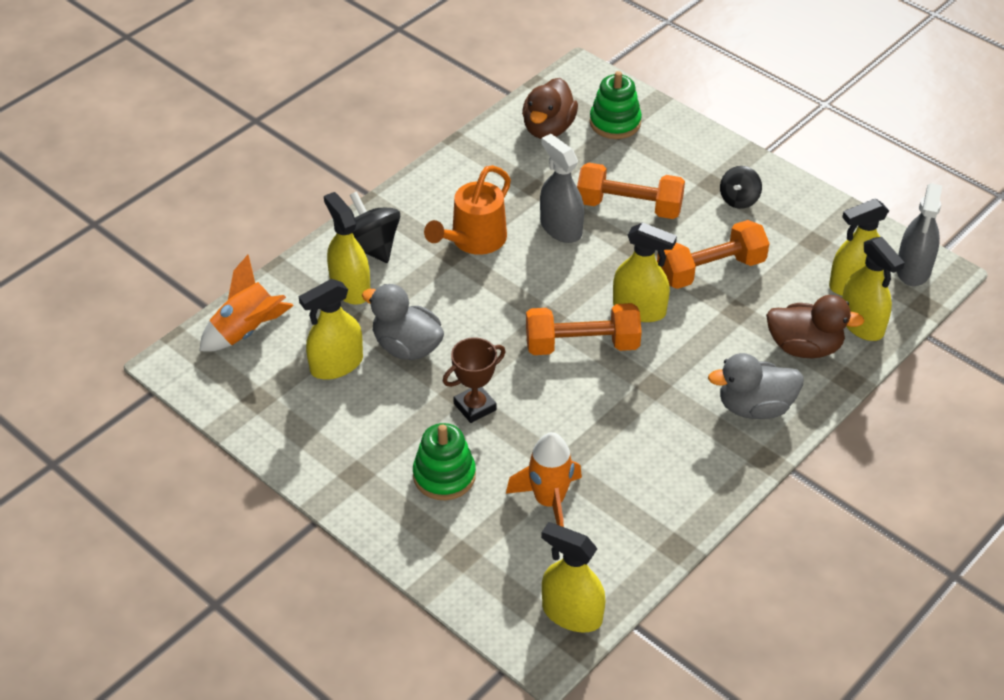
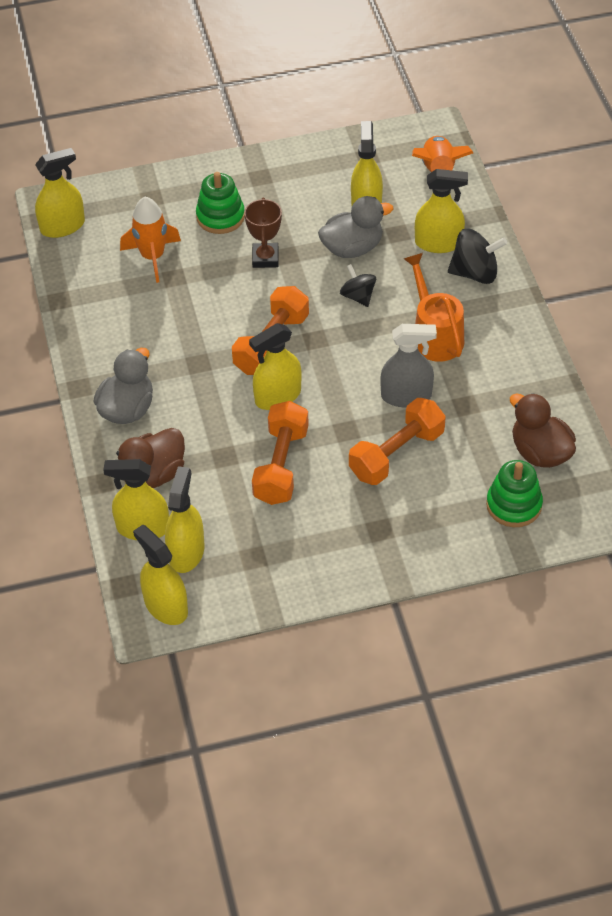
camera: 125 degrees right, 5 degrees up
black spinning top [720,166,762,209] -> black spinning top moved to [340,264,376,307]
grey spray bottle [897,183,942,286] -> yellow spray bottle [133,525,188,625]

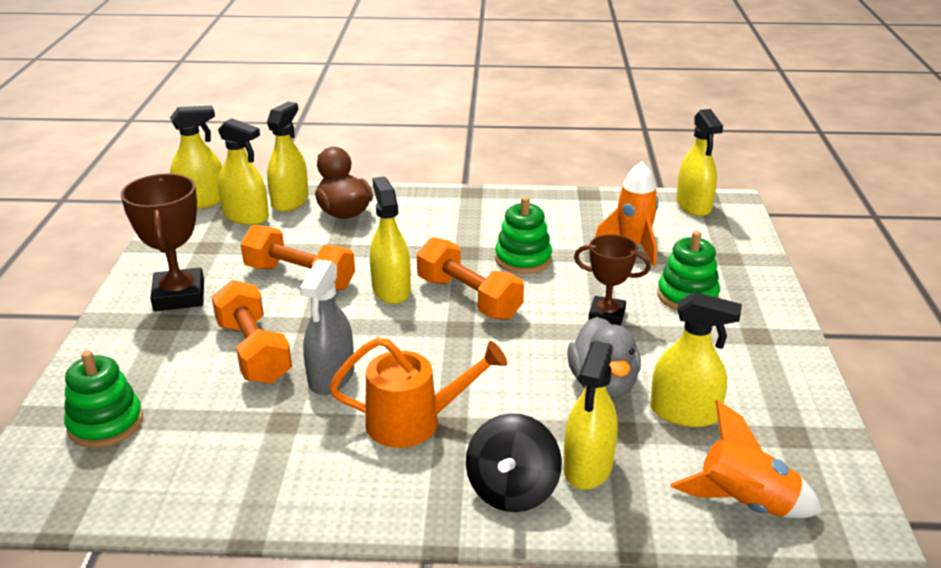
camera: 105 degrees right, 20 degrees down
grey duck [93,348,153,424] -> none
black spinning top [340,264,376,307] -> none
brown duck [510,393,576,468] -> none
none -> brown trophy [121,174,204,311]
none -> green stacking toy [495,196,552,274]

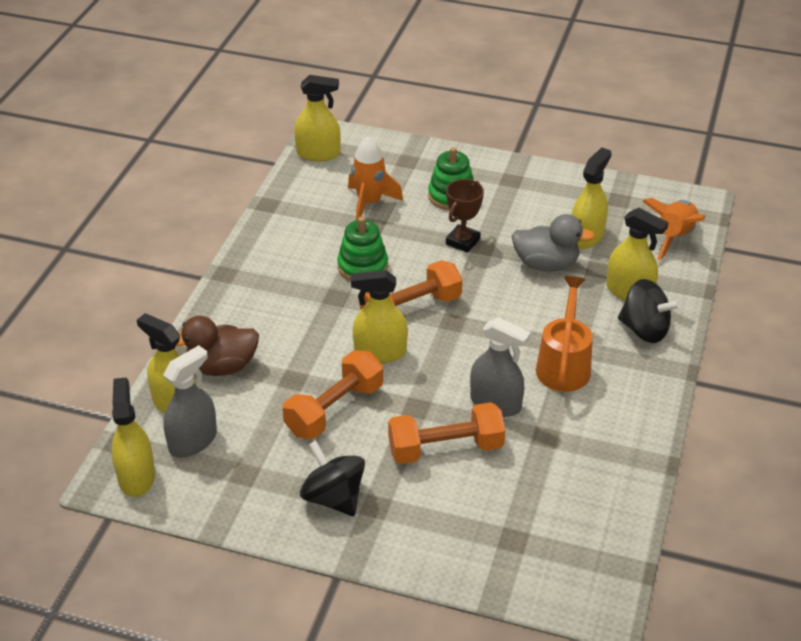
camera: 75 degrees left, 10 degrees up
green stacking toy [64,351,143,448] -> none
brown trophy [121,174,204,311] -> black spinning top [300,440,365,516]
yellow spray bottle [218,118,269,225] -> grey spray bottle [163,345,217,457]

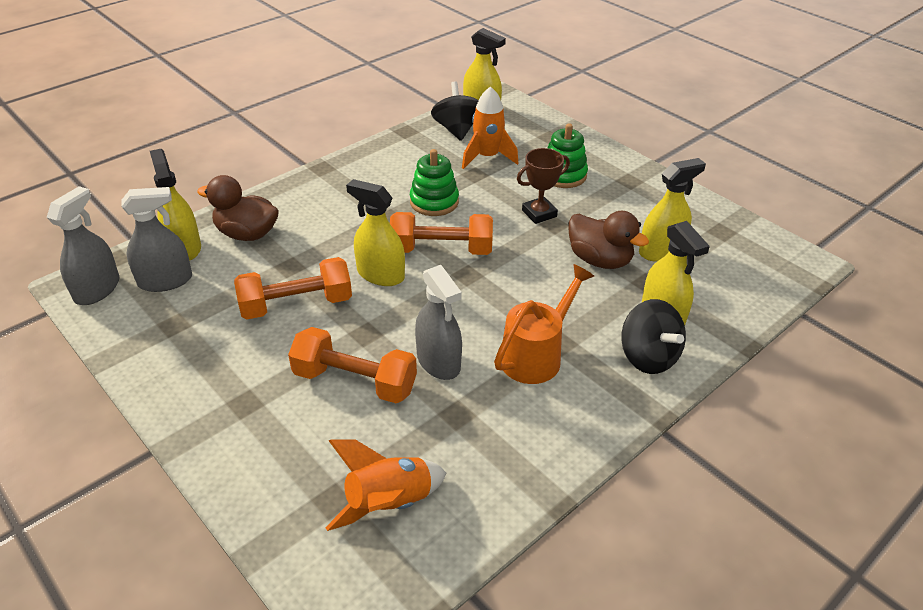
camera: 30 degrees right, 0 degrees up
yellow spray bottle [111,377,155,497] -> grey spray bottle [47,186,120,305]
black spinning top [300,440,365,516] -> black spinning top moved to [431,81,479,141]
grey duck [512,214,595,271] -> brown duck [568,211,649,269]
orange rocket [642,198,705,260] -> orange rocket moved to [325,439,446,531]

